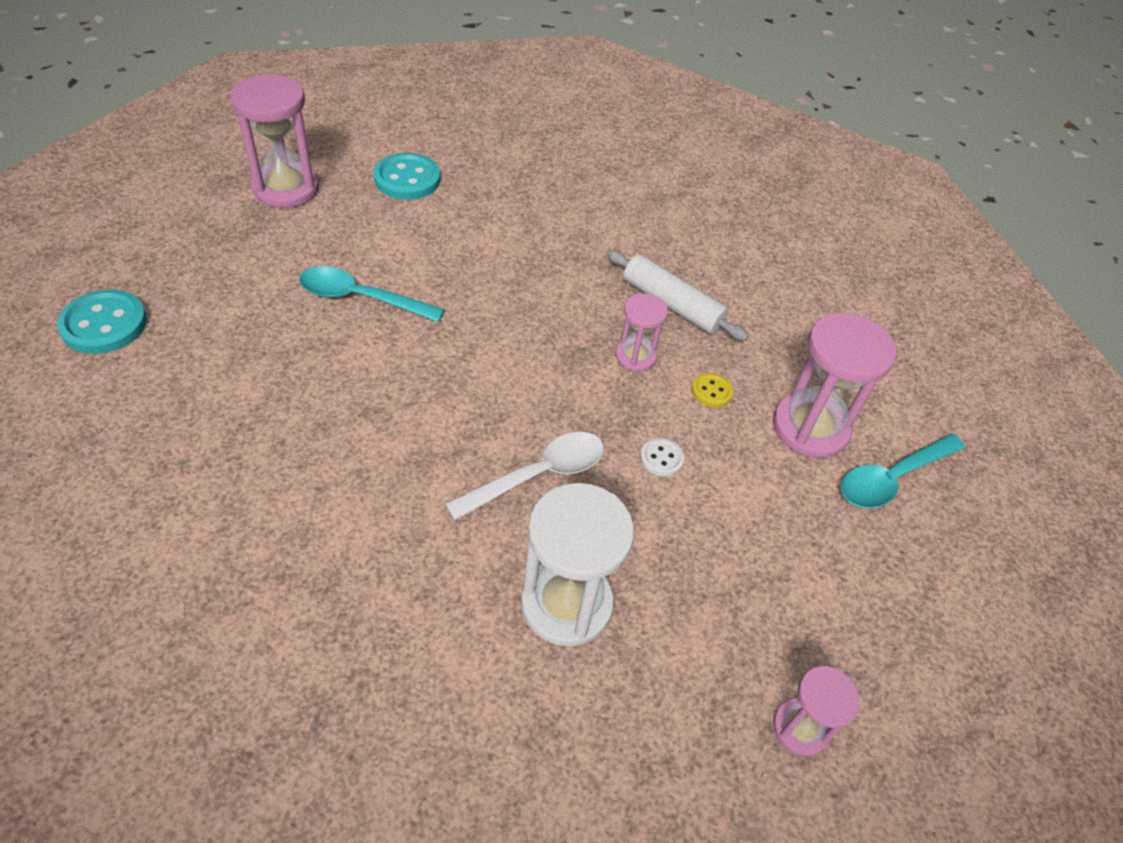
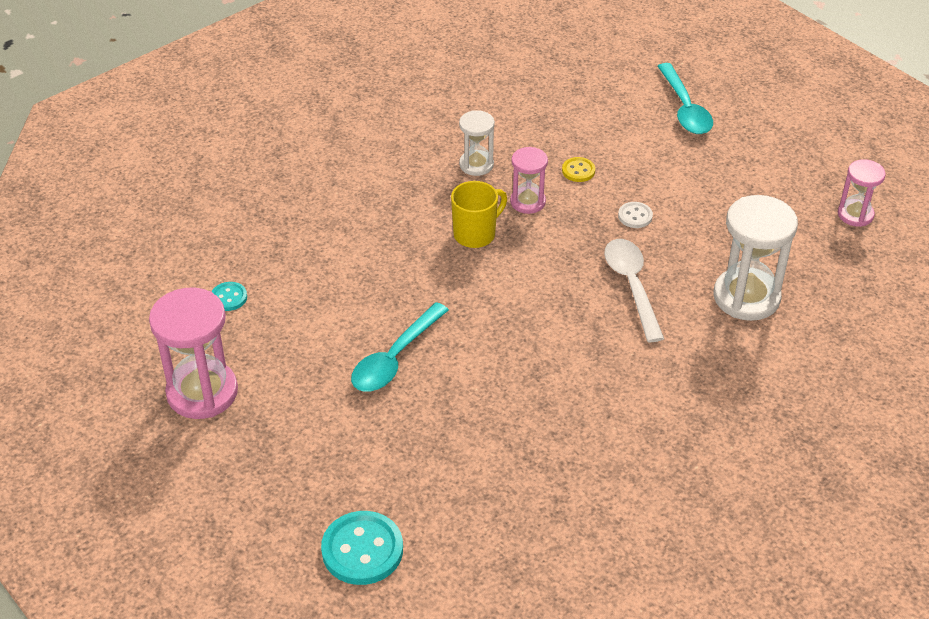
camera: 65 degrees left, 5 degrees down
turquoise button [374,153,440,200] -> turquoise button [212,282,247,311], size x0.52
white rolling pin [607,250,749,341] -> white hourglass [459,110,495,176]
pink hourglass [773,312,896,458] -> none
none -> yellow mug [451,181,507,248]

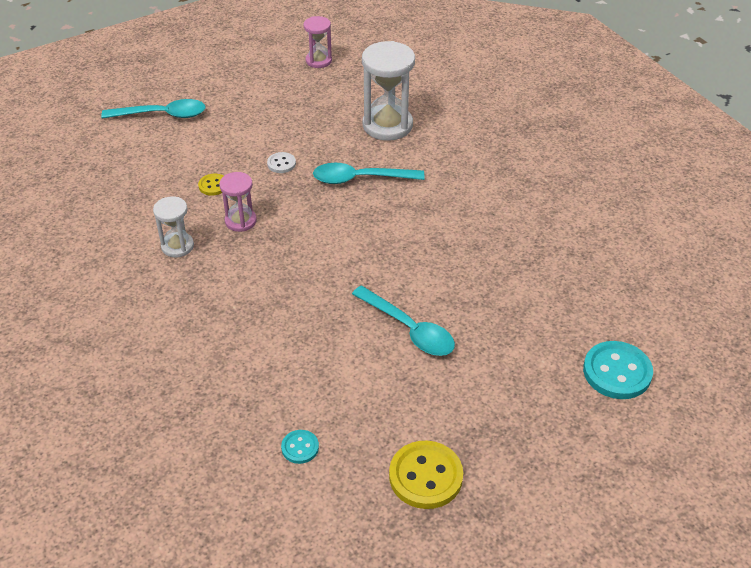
camera: 80 degrees left, 0 degrees up
pink hourglass [149,288,238,419] -> yellow button [389,441,463,509]
yellow mug [451,181,507,248] -> none
white spoon [604,239,664,342] -> turquoise spoon [313,163,424,184]

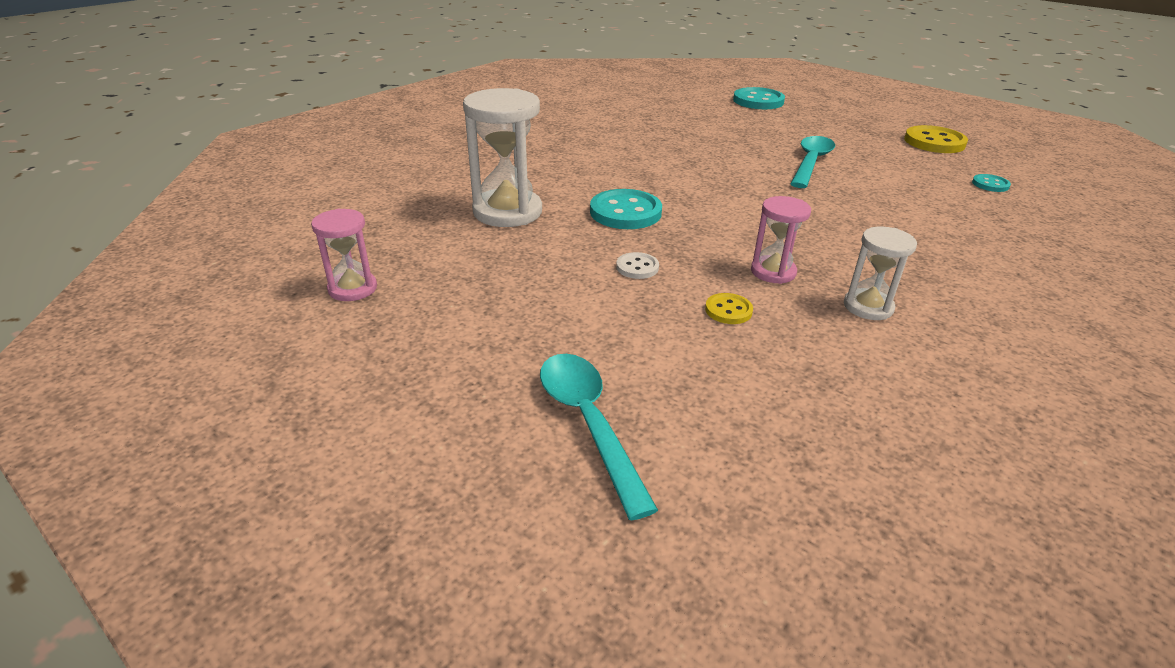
camera: 110 degrees left, 10 degrees down
turquoise spoon [313,163,424,184] -> turquoise button [590,189,662,229]

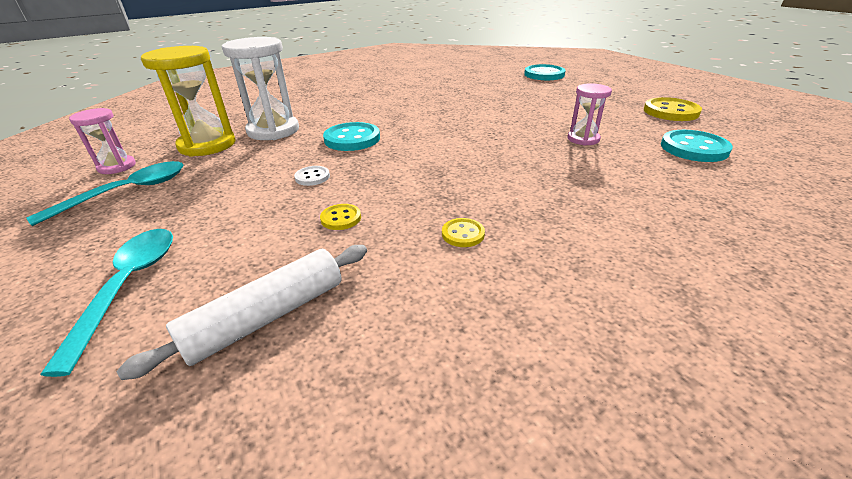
camera: 20 degrees right, 0 degrees up
pink hourglass [751,196,811,284] -> pink hourglass moved to [568,83,612,145]
turquoise spoon [790,136,835,188] -> turquoise spoon moved to [26,161,184,226]
white hourglass [844,227,917,320] -> yellow button [442,218,485,247]
turquoise button [972,174,1011,192] -> turquoise button [661,130,733,162], size x1.93
none -> white rolling pin [117,245,367,380]
none -> yellow hourglass [141,46,236,157]

